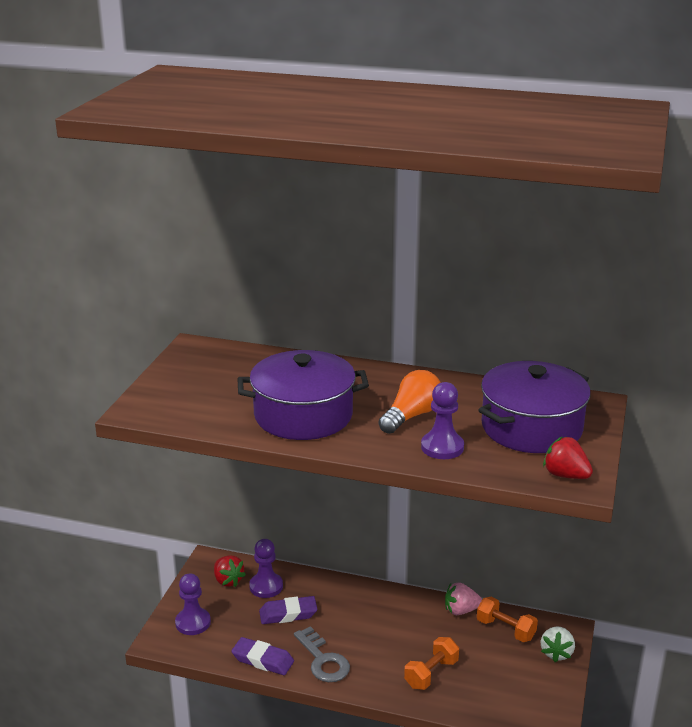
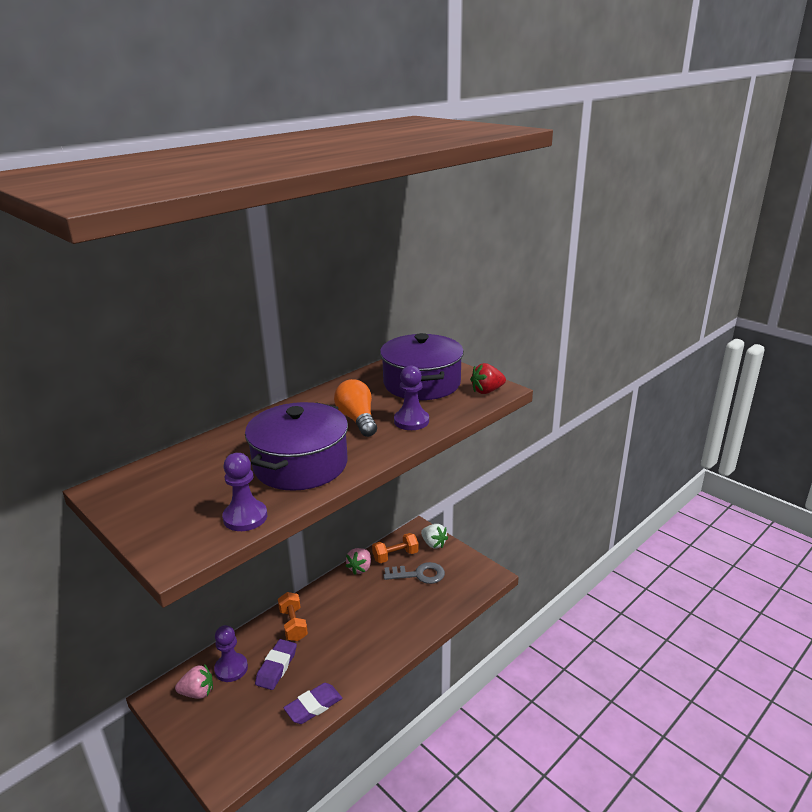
camera: 60 degrees left, 0 degrees up
purple pawn [175,573,211,635] -> purple pawn moved to [222,453,267,531]
red strawberry [214,555,246,587] -> pink strawberry [175,664,213,699]
grey key [294,626,350,682] -> grey key moved to [383,562,445,584]
orange dumbbell [404,637,459,690] -> orange dumbbell moved to [278,592,308,641]

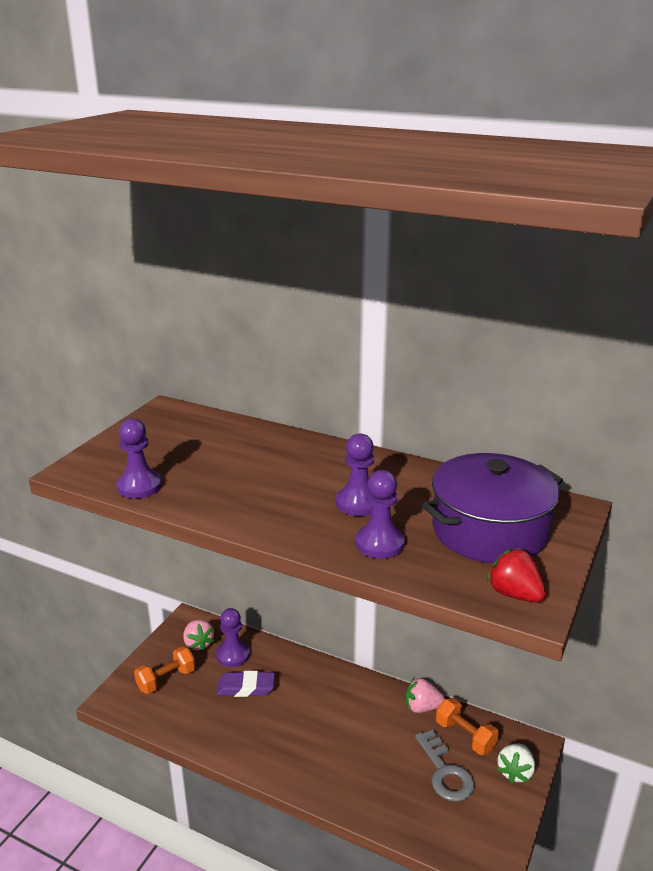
camera: 70 degrees right, 0 degrees up
purple pot [245,402,348,491] -> none
orange dumbbell [278,592,308,641] -> orange dumbbell moved to [134,647,195,694]
purple eraser [284,683,342,724] -> none
orange light bulb [334,379,377,437] -> purple pawn [336,433,374,516]

